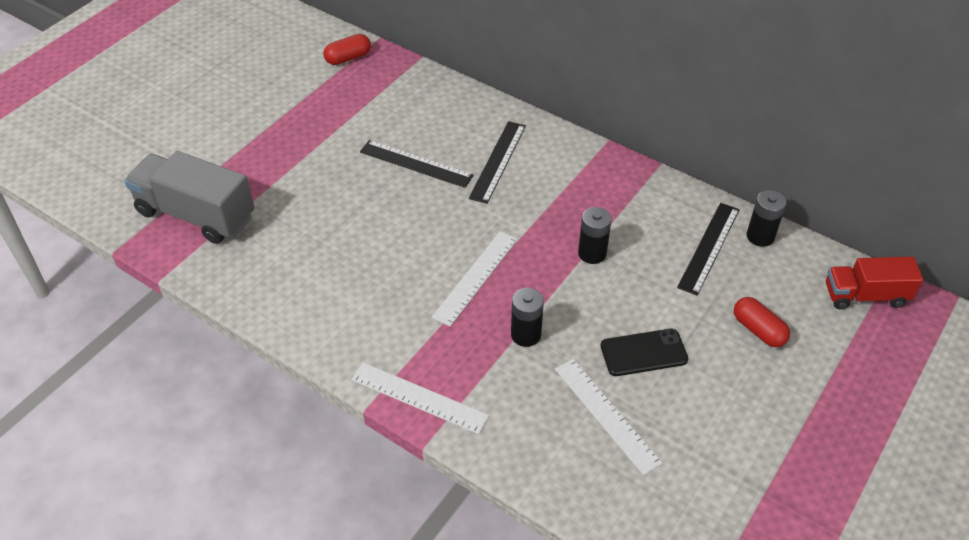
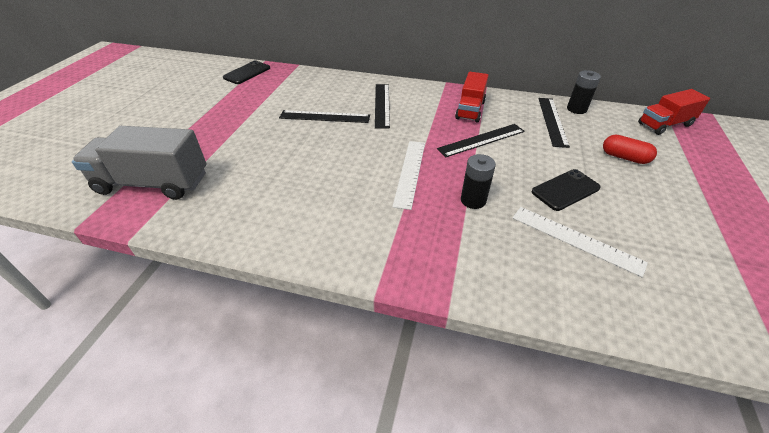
camera: 20 degrees left, 5 degrees down
red capsule [324,34,371,65] -> black phone [223,60,270,84]
white ruler [351,362,489,434] -> none
black battery [578,207,612,264] -> black ruler [437,124,525,157]
none -> red truck [455,72,489,123]

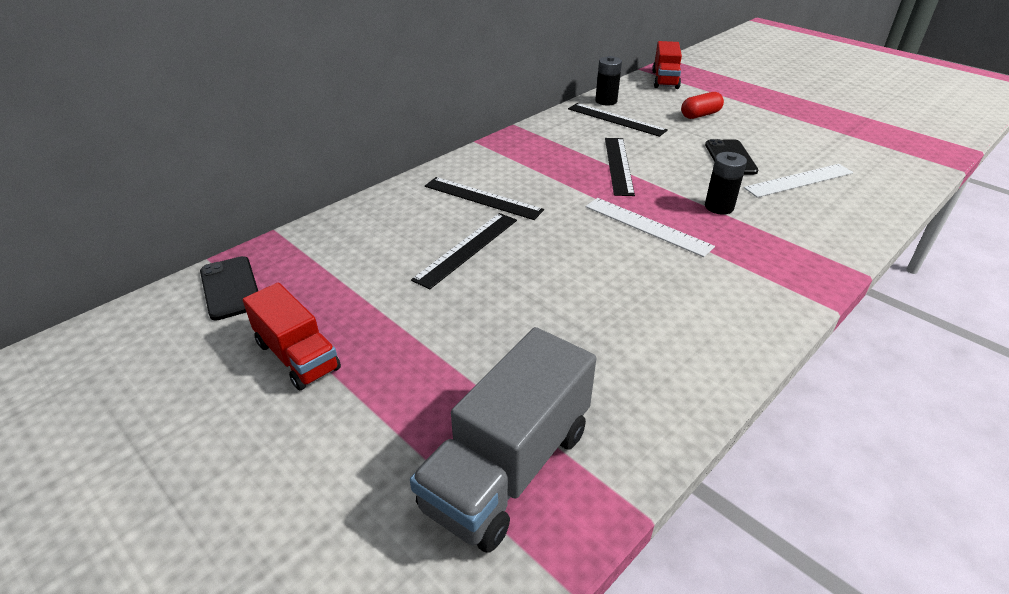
camera: 60 degrees left, 5 degrees down
red truck [455,72,489,123] -> red truck moved to [243,282,341,390]

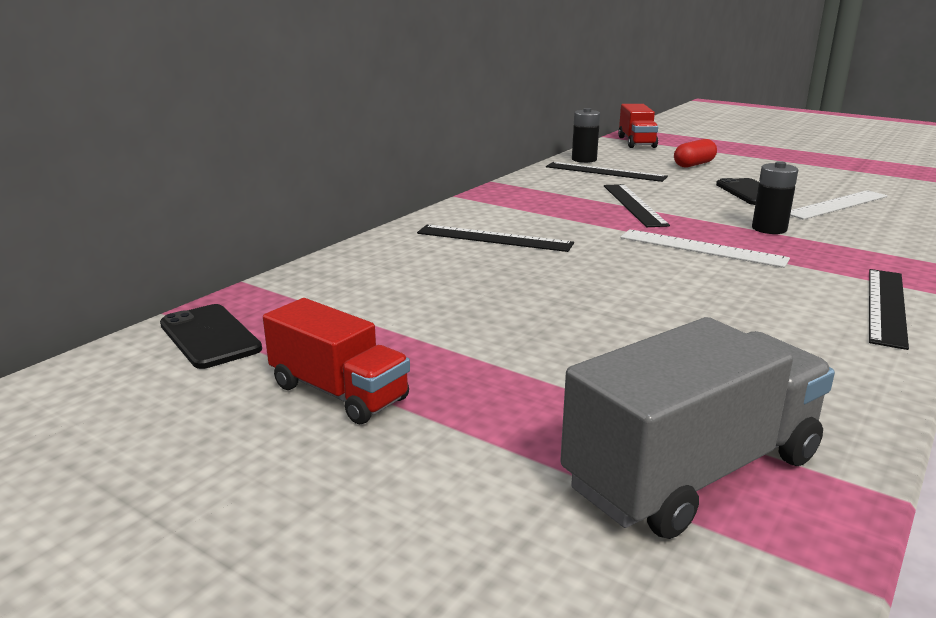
camera: 10 degrees left, 15 degrees down
grey truck [410,327,596,553] -> grey truck turned 150 degrees counterclockwise [560,317,835,539]
black ruler [411,213,517,290] -> black ruler moved to [869,269,909,350]

